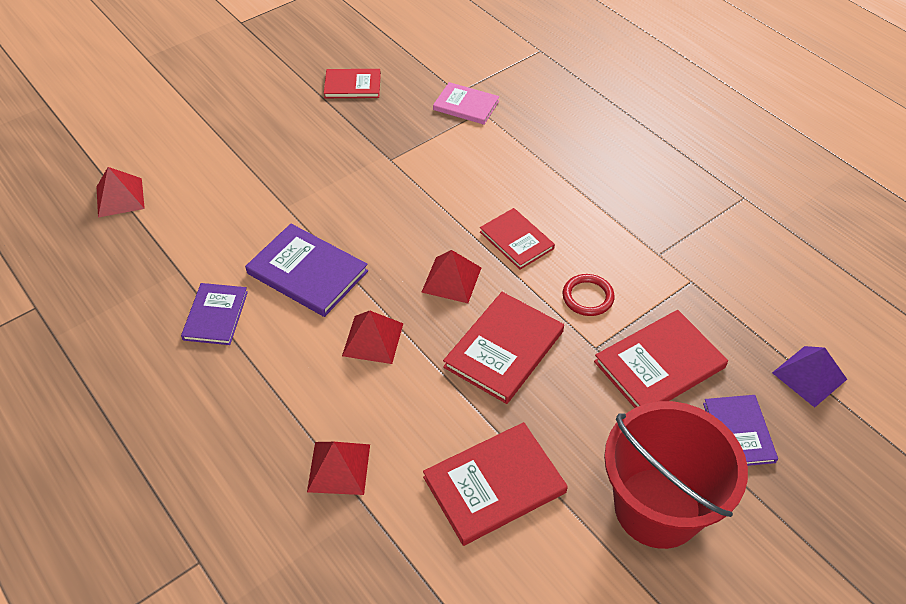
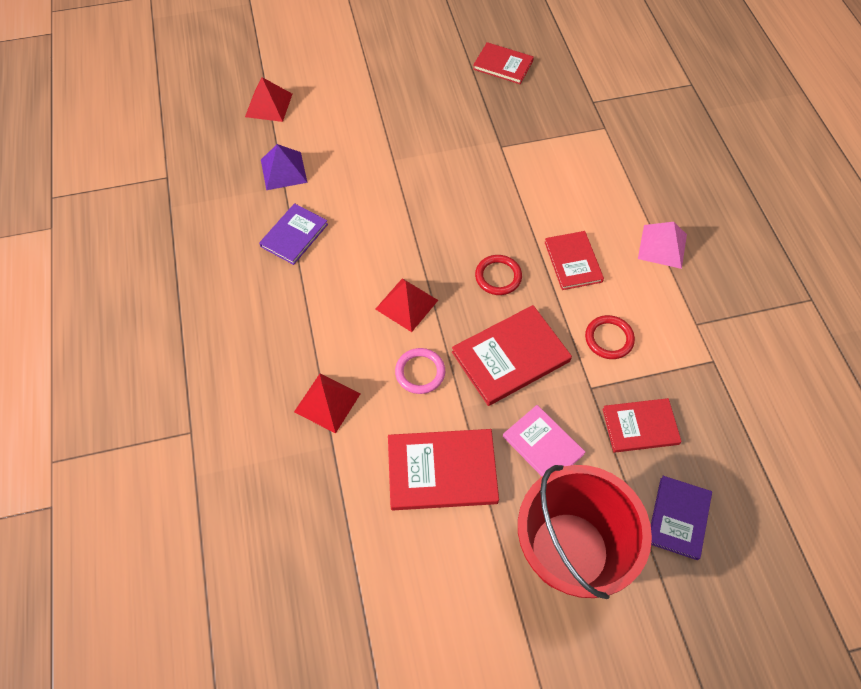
camera: 25 degrees right, 10 degrees up
purple book [245,224,368,317] -> none
red pyramid [422,250,481,303] -> red ring [475,255,522,295]
pink book [433,82,499,125] -> pink book moved to [503,405,585,476]
red book [594,310,728,408] -> red book [603,398,682,453], size x0.66
purple pyramid [772,346,847,408] -> purple pyramid moved to [261,144,307,190]
none -> pink ring [395,348,445,394]
none -> pink pyramid [638,222,687,269]

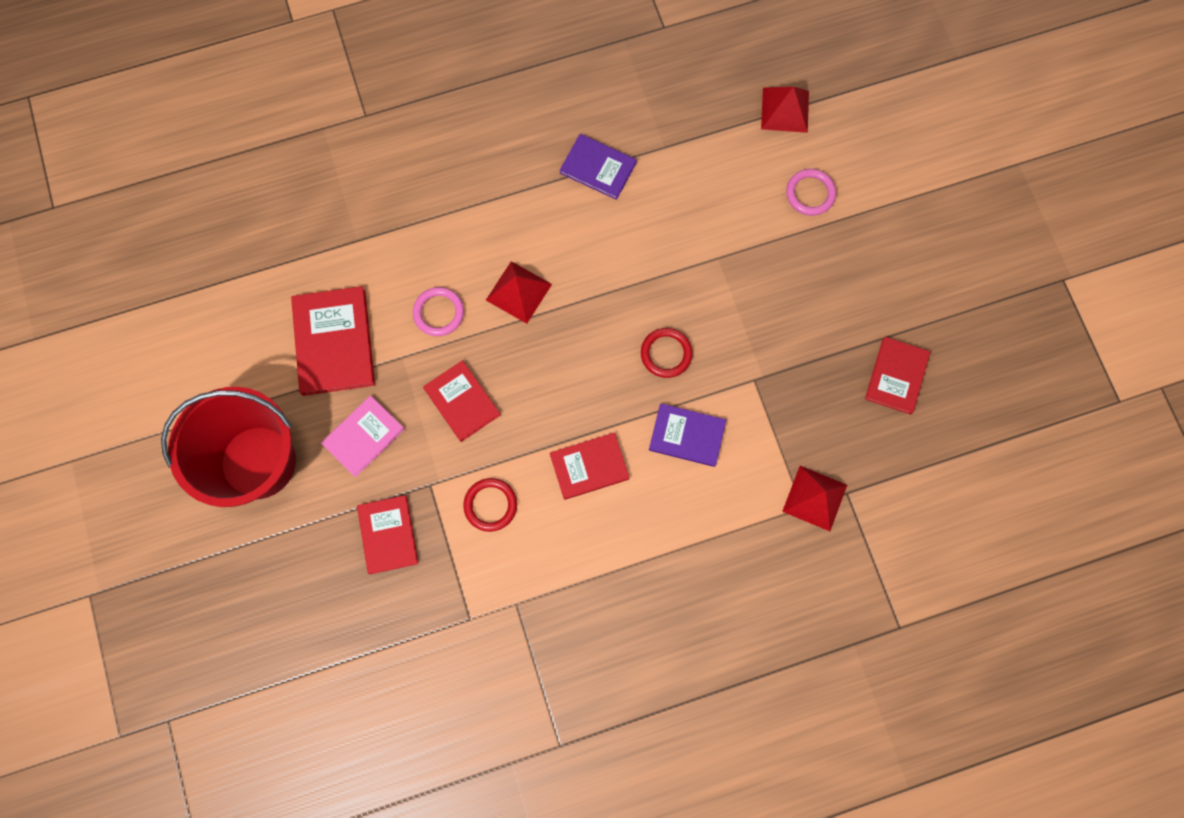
camera: 85 degrees right, 15 degrees up
purple pyramid [261,144,307,190] -> none
red pyramid [294,374,361,433] -> red pyramid moved to [782,466,847,531]
red book [452,305,572,406] -> red book [423,360,501,442], size x0.66
red ring [475,255,522,295] -> red ring moved to [641,328,693,378]
pink pyramid [638,222,687,269] -> none
purple book [651,476,712,560] -> purple book moved to [649,403,726,467]
none -> pink ring [786,169,836,216]

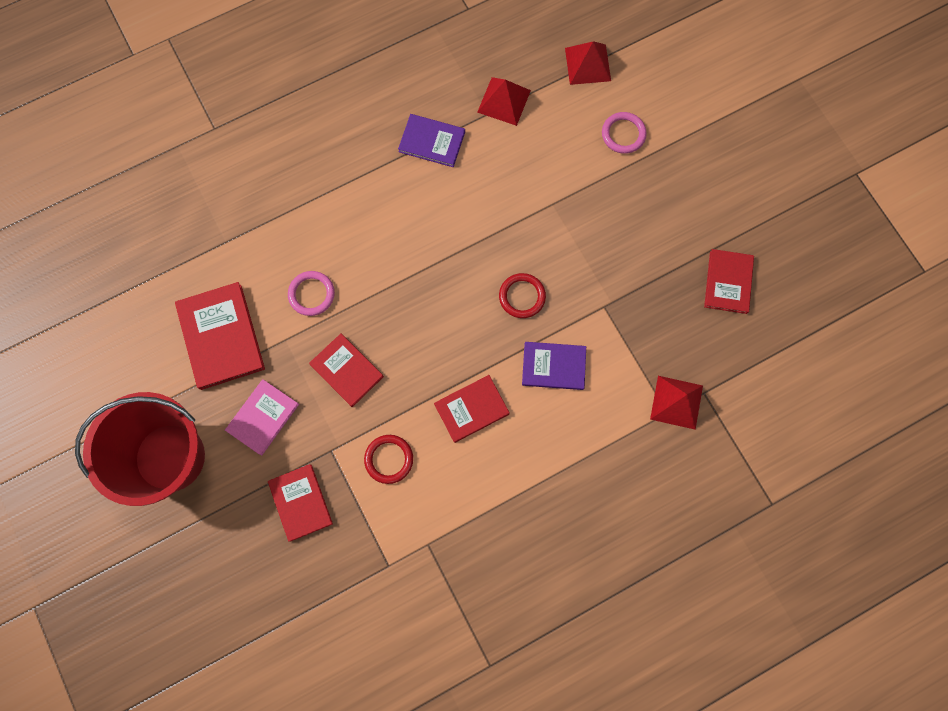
camera: 10 degrees left, 0 degrees up
red pyramid [486,261,552,324] -> red pyramid moved to [477,77,531,126]

